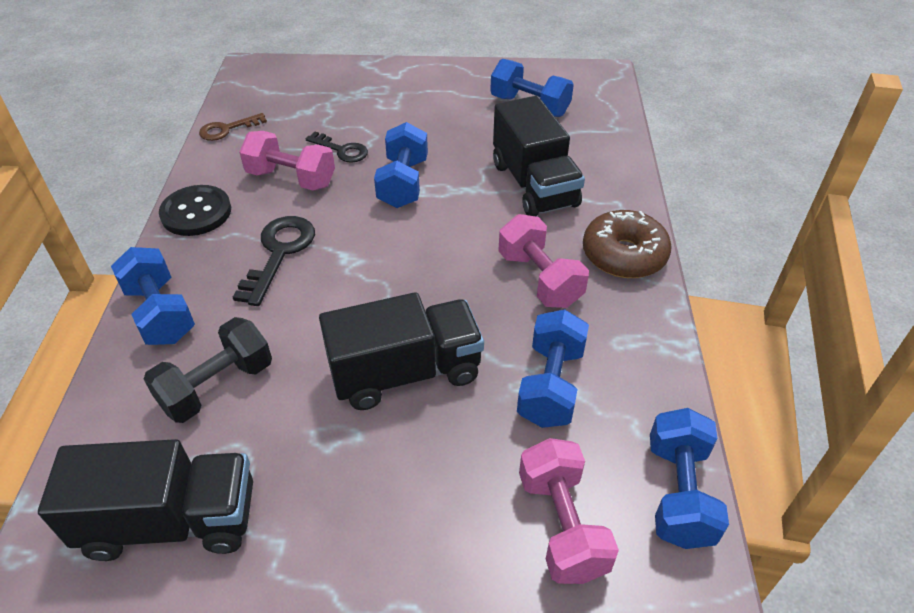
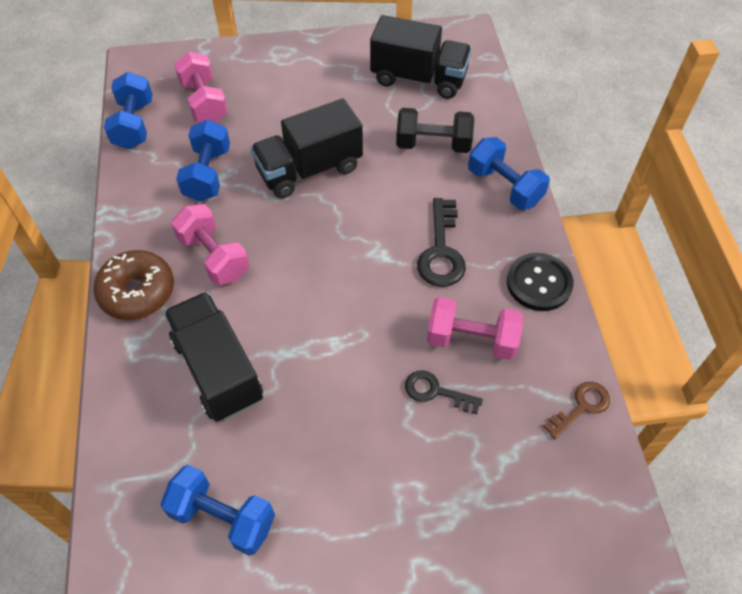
camera: 170 degrees right, 10 degrees up
black truck [38,439,253,561] -> black truck turned 150 degrees counterclockwise [370,15,472,99]
black dumbbell [144,317,272,423] -> black dumbbell turned 60 degrees clockwise [396,108,474,153]
blue dumbbell [374,122,428,208] -> none

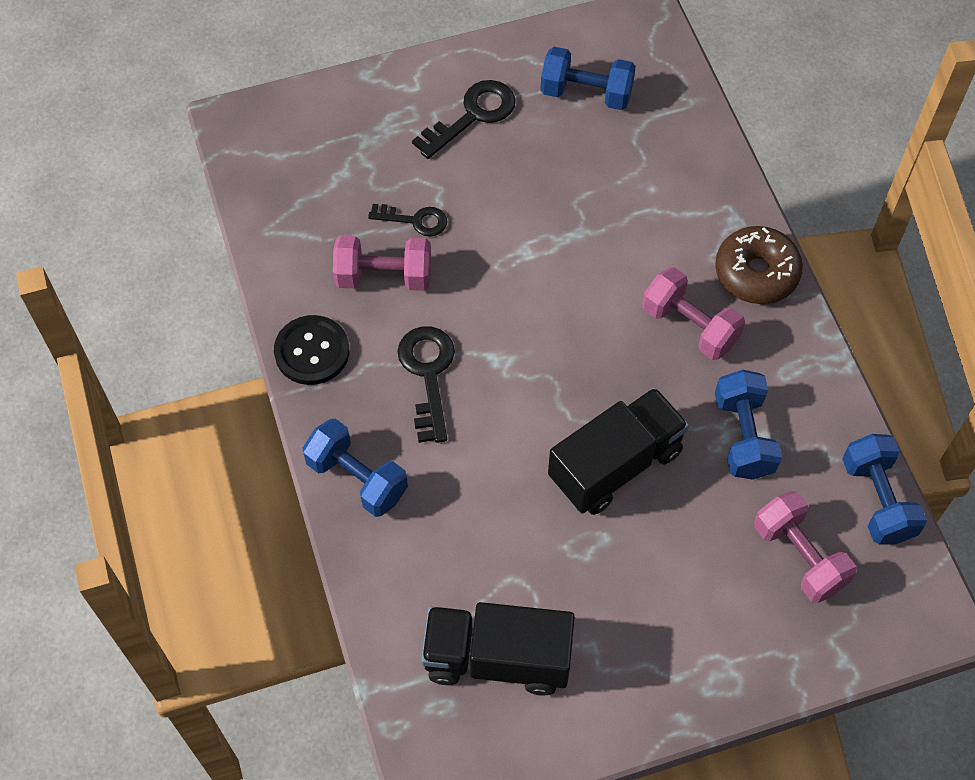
camera: 170 degrees right, 5 degrees up
black truck [164,292,263,422] -> none
black dumbbell [396,108,474,153] -> none
brown key [543,382,610,439] -> none
none -> black key [412,80,516,159]

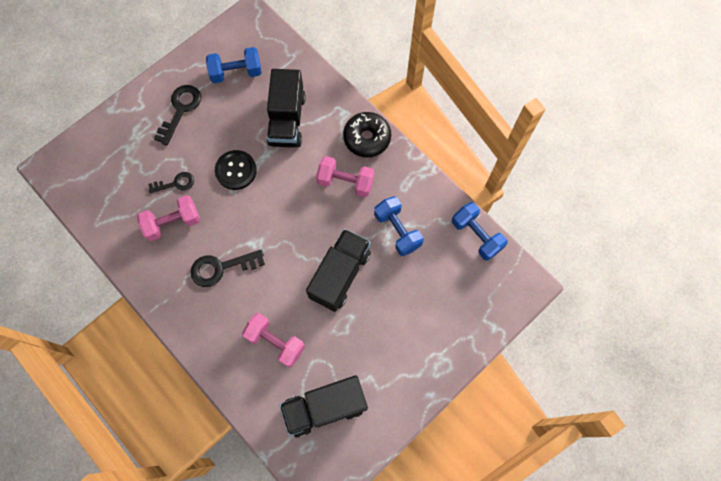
camera: 25 degrees left, 10 degrees up
black button [274,315,349,385] -> black button moved to [215,150,257,190]
blue dumbbell [302,419,408,517] -> none
black key [398,326,455,443] -> black key turned 75 degrees counterclockwise [191,250,265,287]
brown donut [715,226,803,304] -> black donut [343,112,391,157]
pink dumbbell [754,491,857,603] -> pink dumbbell moved to [242,313,305,367]
none -> black truck [267,69,306,148]

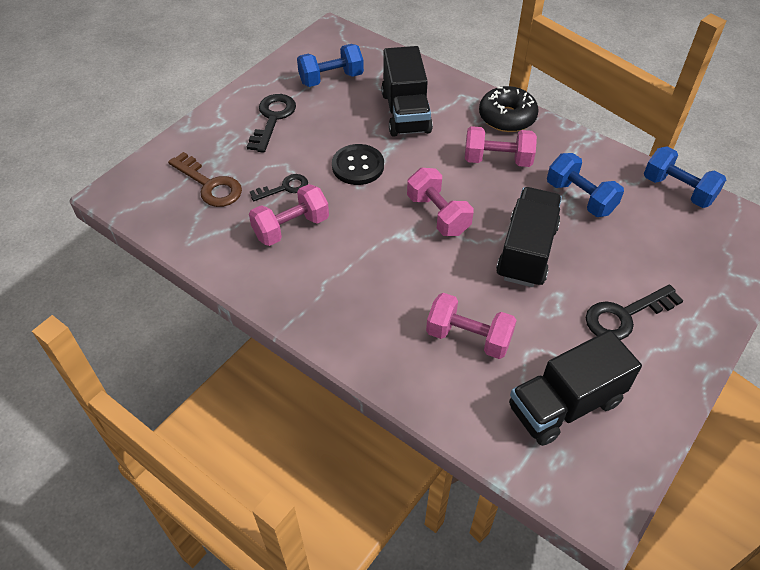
camera: 10 degrees left, 20 degrees down
black key [191,250,265,287] -> black key moved to [586,285,683,340]
none -> brown key [168,152,242,207]
none -> pink dumbbell [407,168,474,236]

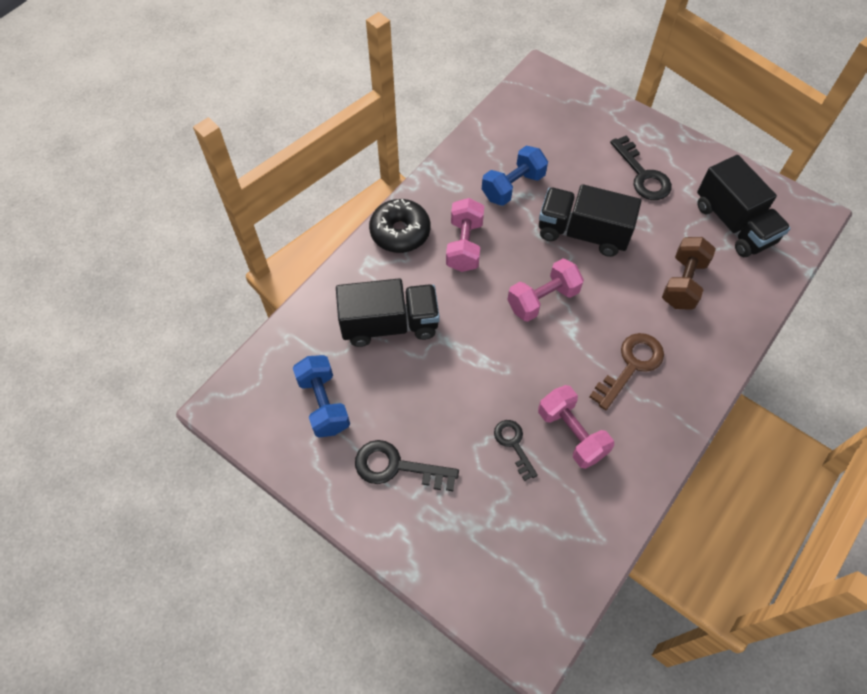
camera: 90 degrees left, 10 degrees up
brown key [168,152,242,207] -> brown key moved to [589,333,664,410]
black button [332,144,384,185] -> none
pink dumbbell [426,293,517,359] -> brown dumbbell [662,237,716,310]
blue dumbbell [644,146,726,208] -> none

